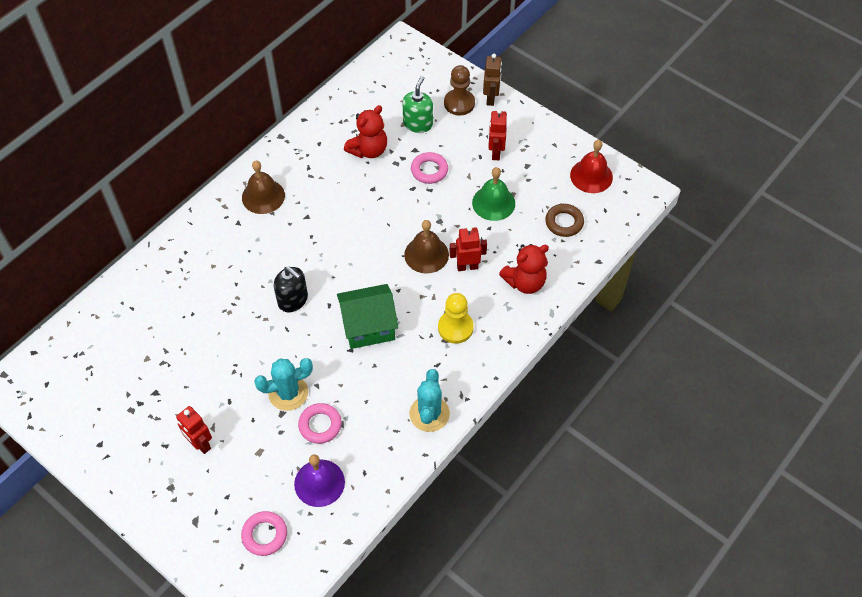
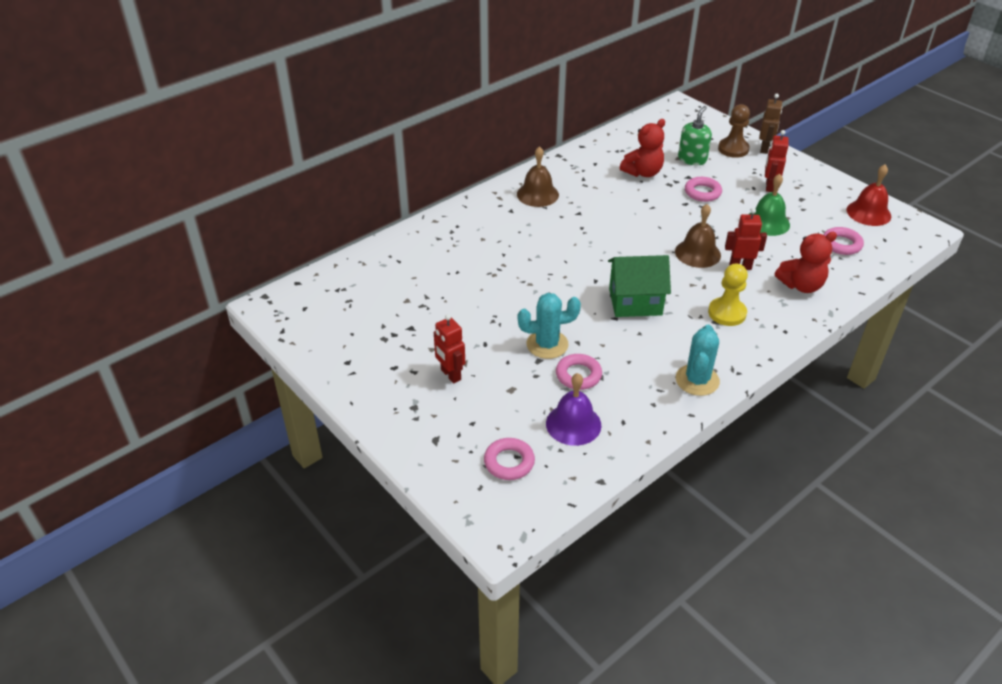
camera: 10 degrees right, 15 degrees down
black soap dispenser [274,266,308,312] -> none
brown ring [545,204,584,237] -> pink ring [823,227,864,255]

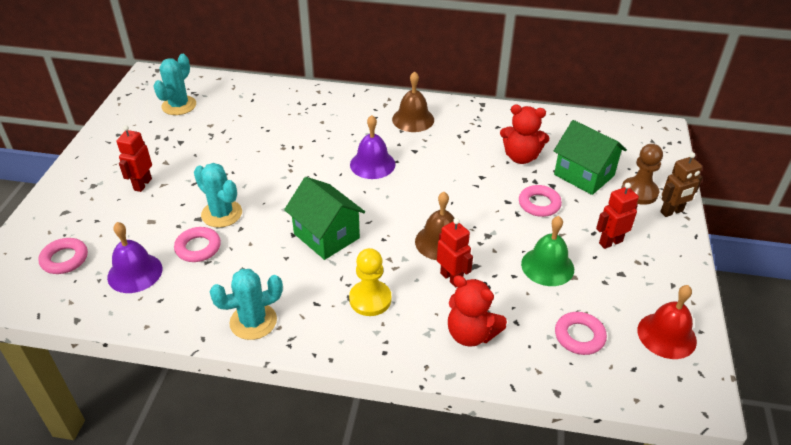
camera: 50 degrees right, 0 degrees up
green soap dispenser [678,106,712,165] -> green house [554,120,627,195]
none -> turquoise cactus [153,54,196,115]
none -> purple bell [350,115,396,179]

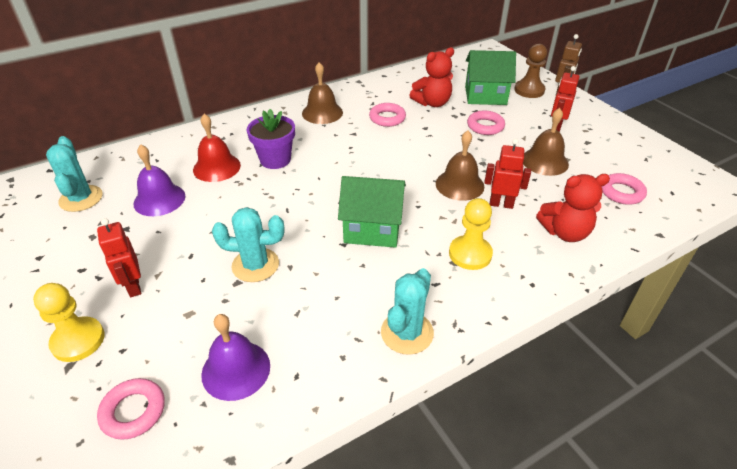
camera: 40 degrees left, 0 degrees up
pink ring [174,227,221,262] -> pink ring moved to [369,103,406,127]
purple bell [350,115,396,179] -> purple bell moved to [133,144,185,216]
green bell [521,216,574,286] -> brown bell [523,108,569,176]
red bell [638,285,697,359] -> red bell moved to [193,114,241,182]
none -> yellow pawn [33,283,105,362]
none -> purple flower pot [247,109,295,169]

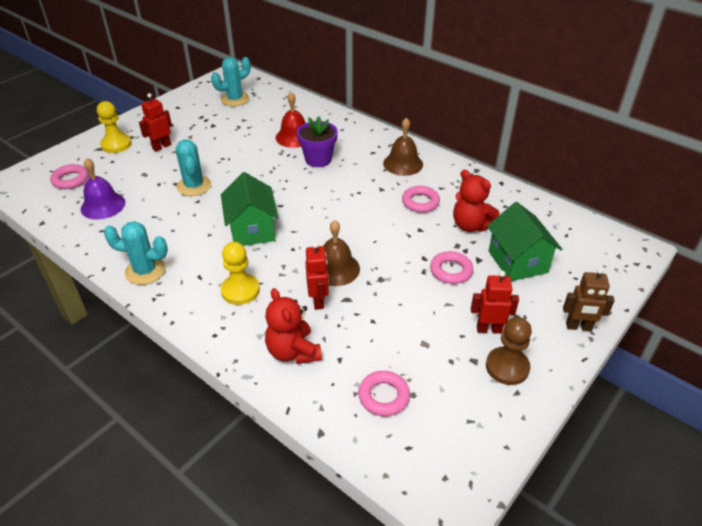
camera: 70 degrees right, 0 degrees up
purple bell [133,144,185,216] -> none
brown pawn [514,44,547,98] -> brown pawn moved to [486,317,532,385]
brown bell [523,108,569,176] -> none

